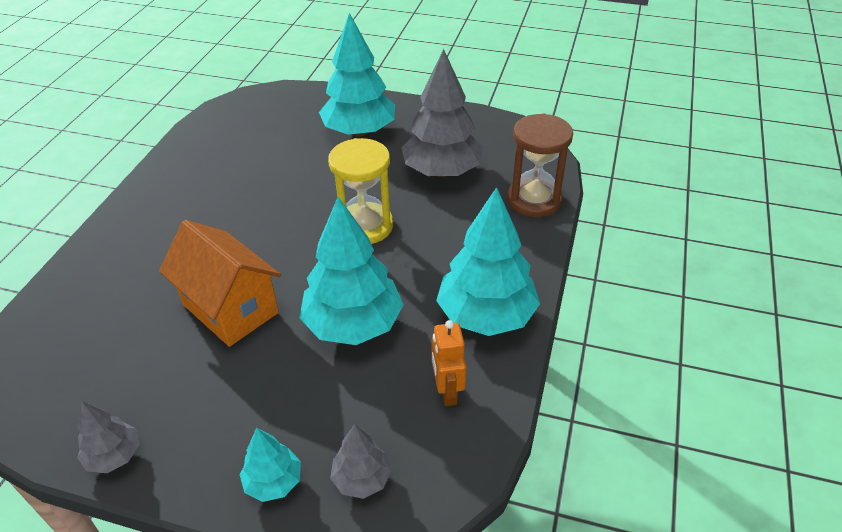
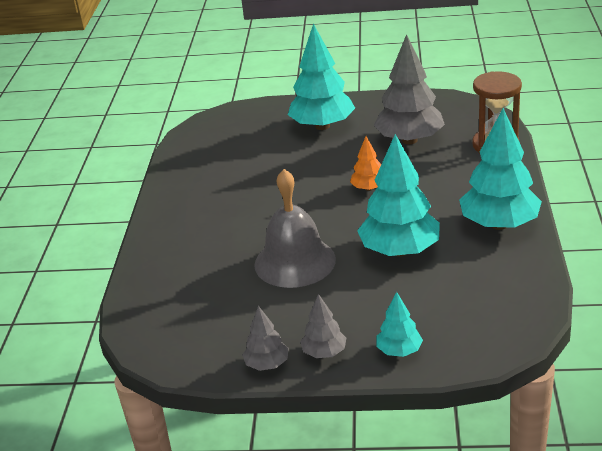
camera: 10 degrees left, 10 degrees down
orange house [159,220,281,347] -> grey bell [254,169,336,288]
yellow hourglass [328,138,393,244] -> orange tree [350,136,381,191]
grey tree [330,424,392,499] -> grey tree moved to [300,294,346,358]
orange robot [432,320,467,406] -> none

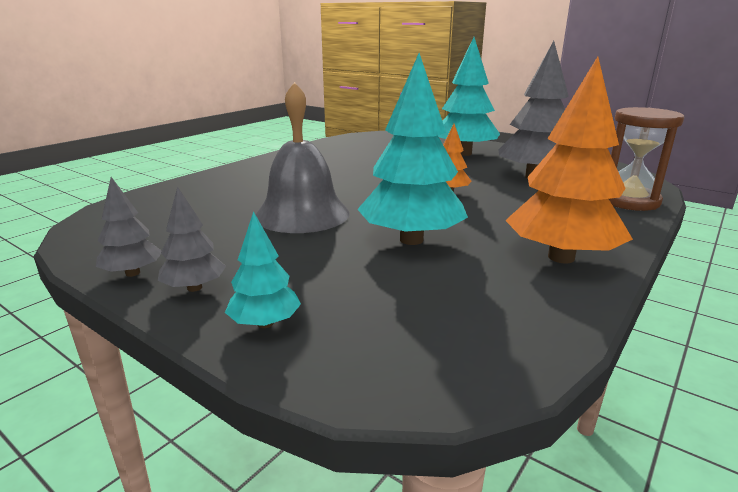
camera: 30 degrees right, 10 degrees down
turquoise tree [459,108,542,230] -> orange tree [505,57,633,263]

